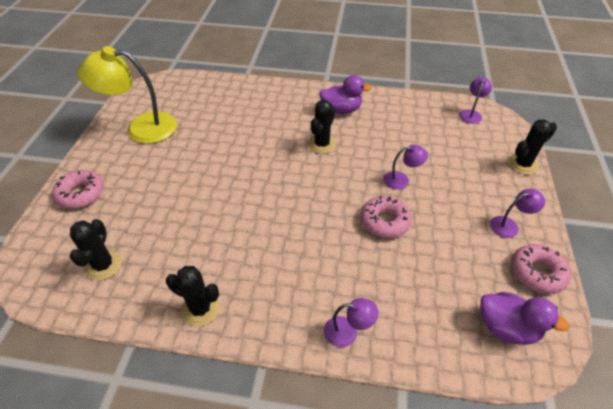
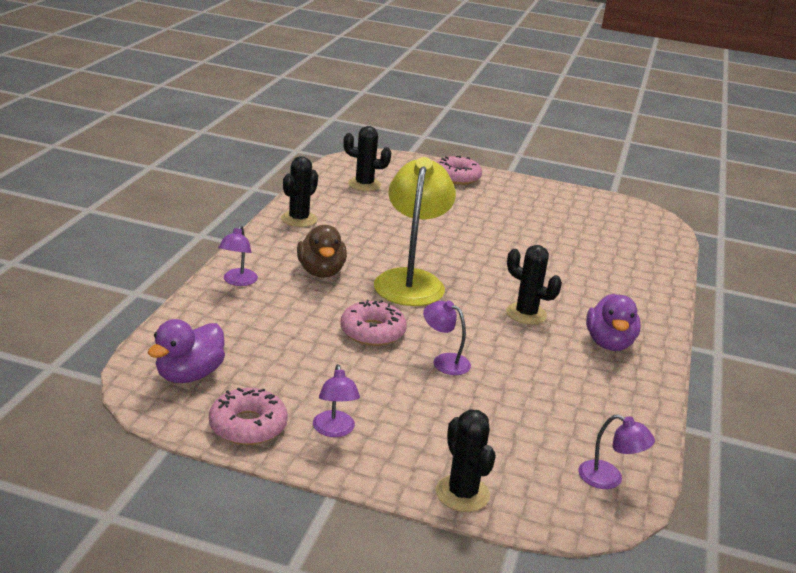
camera: 95 degrees right, 20 degrees down
yellow lamp [78,46,177,144] -> yellow lamp moved to [374,157,456,306]
purple lamp [384,145,428,190] -> purple lamp turned 120 degrees clockwise [423,301,471,375]
none -> brown duck [297,225,347,278]

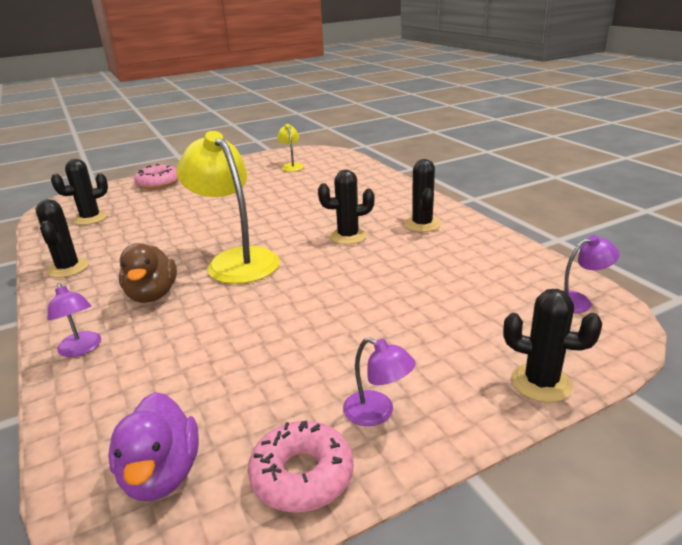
camera: 40 degrees left, 0 degrees up
brown duck [297,225,347,278] -> brown duck turned 45 degrees clockwise [119,243,177,303]
pink donut [340,300,407,346] -> none
purple lamp [423,301,471,375] -> none
purple duck [586,294,641,351] -> black cactus [404,159,441,232]
none -> yellow lamp [277,124,304,172]

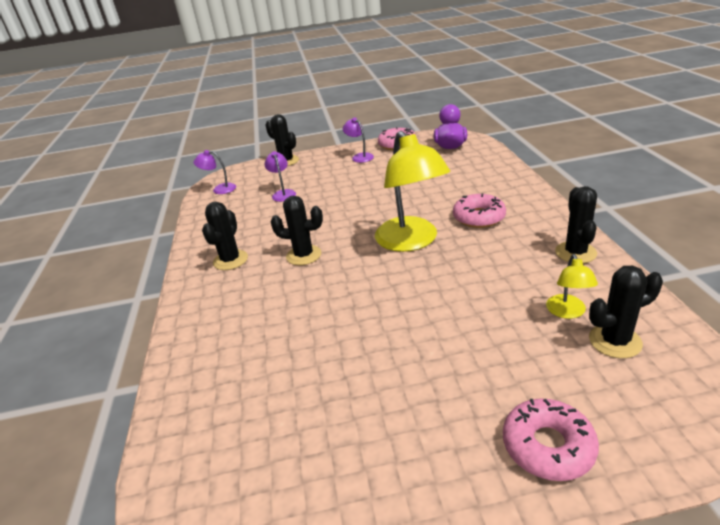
camera: 160 degrees left, 5 degrees up
purple lamp [47,283,101,357] -> purple lamp moved to [265,151,296,202]
brown duck [119,243,177,303] -> pink donut [453,193,506,228]
yellow lamp [277,124,304,172] -> yellow lamp moved to [546,254,598,319]

